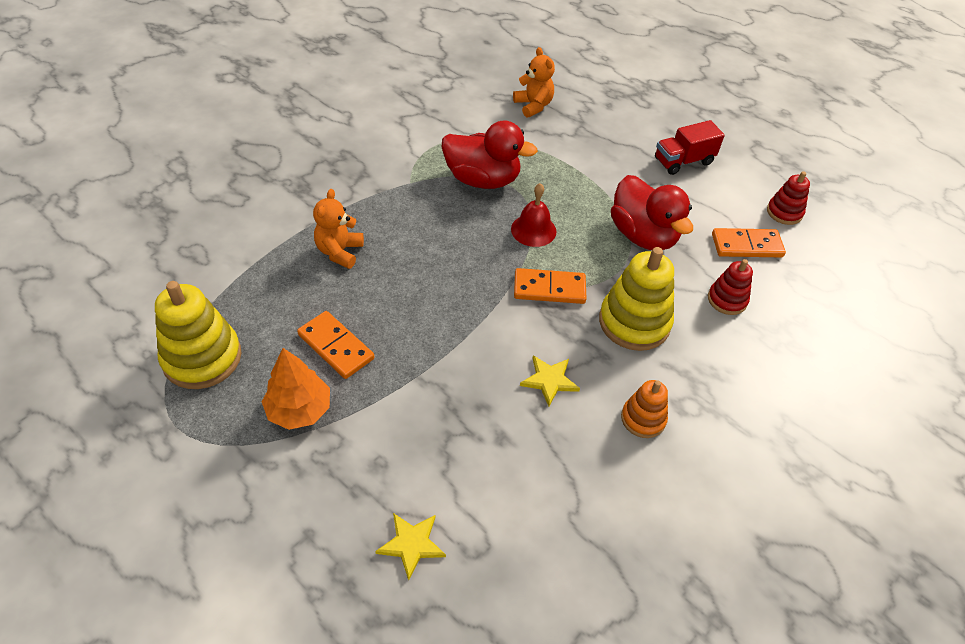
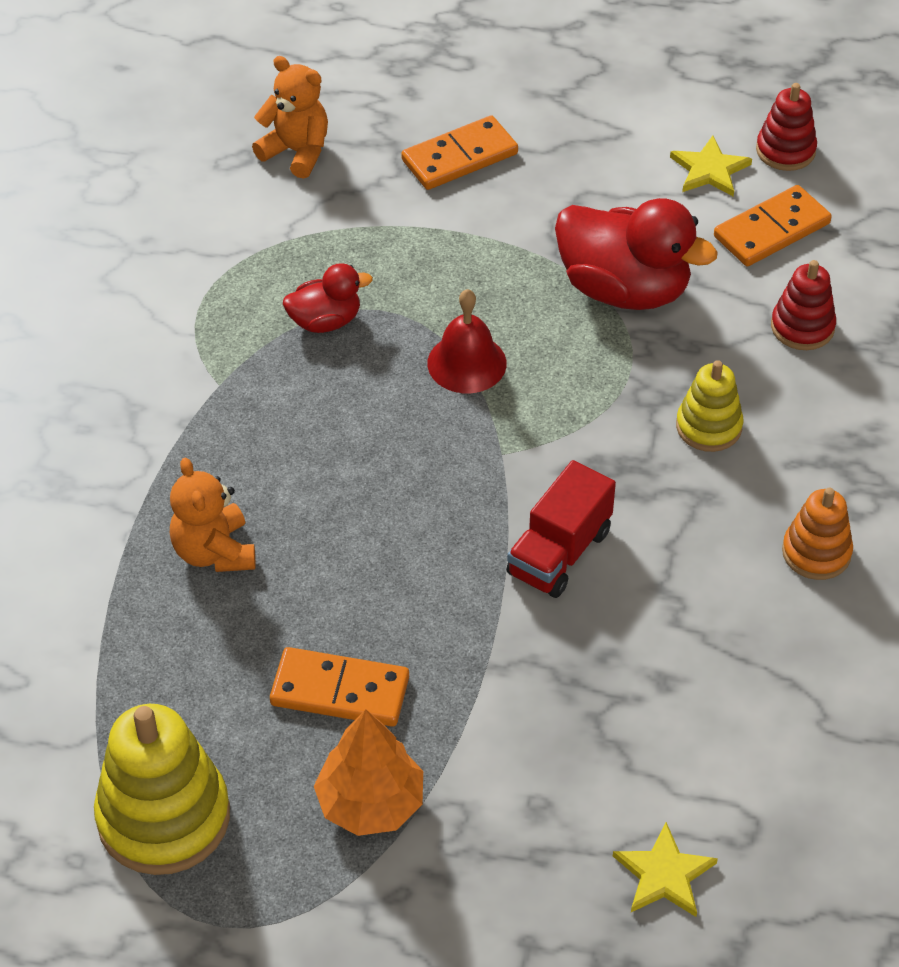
camera: 30 degrees left, 0 degrees up
red duck [442,120,538,189] -> red duck [283,263,373,333], size x0.54
orange domino [514,268,587,304] -> orange domino moved to [401,115,518,190]
yellow star [520,355,580,406] -> yellow star moved to [670,136,752,196]
yellow stacking toy [599,247,674,351] -> yellow stacking toy [676,360,743,452], size x0.57
red truck [655,120,725,175] -> red truck moved to [506,460,616,598]

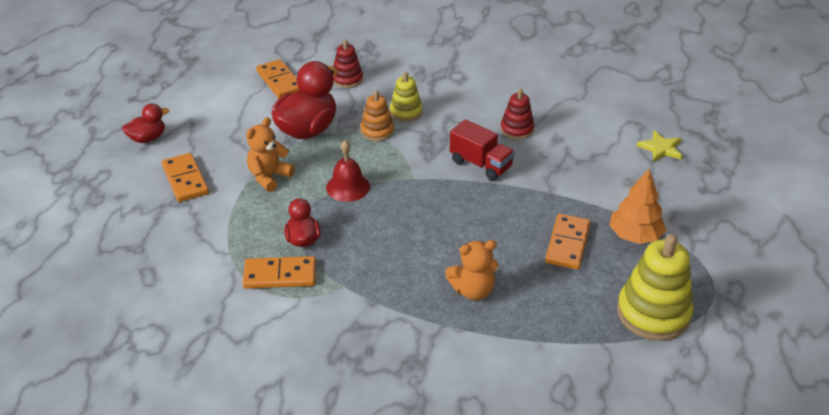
camera: 85 degrees left, 10 degrees down
orange teddy bear [252,56,328,179] -> orange teddy bear moved to [246,117,295,192]
yellow star [670,136,752,196] -> none
red stacking toy [756,83,817,171] -> red stacking toy moved to [500,89,534,140]
orange stacking toy [782,488,853,580] -> orange stacking toy moved to [360,90,394,141]
none -> red duck [122,104,169,143]
none -> orange domino [243,256,316,289]

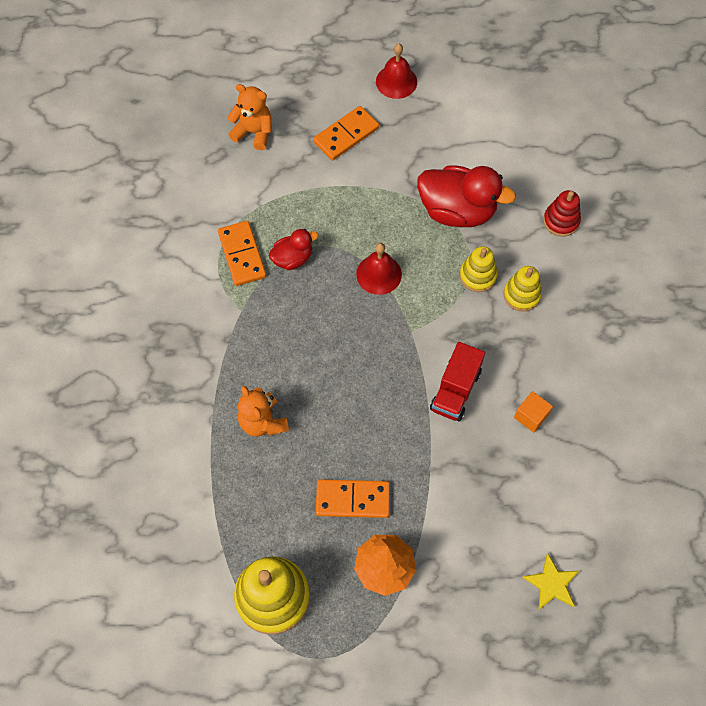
camera: 75 degrees right, 25 degrees up
red duck [122,104,169,143] -> red bell [376,44,417,99]
orange teddy bear [246,117,295,192] -> orange teddy bear moved to [228,84,272,150]
orange domino [256,59,300,98] -> none
orange stacking toy [360,90,394,141] -> yellow stacking toy [460,246,498,292]
red stacking toy [500,89,534,140] -> orange cube [514,391,553,433]

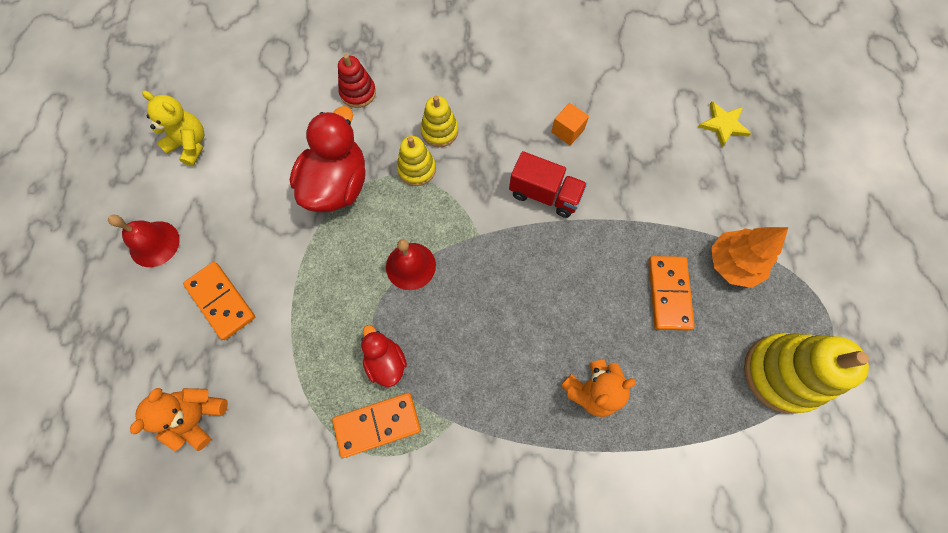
camera: 90 degrees left, 5 degrees up
none -> yellow teddy bear [142,91,205,166]

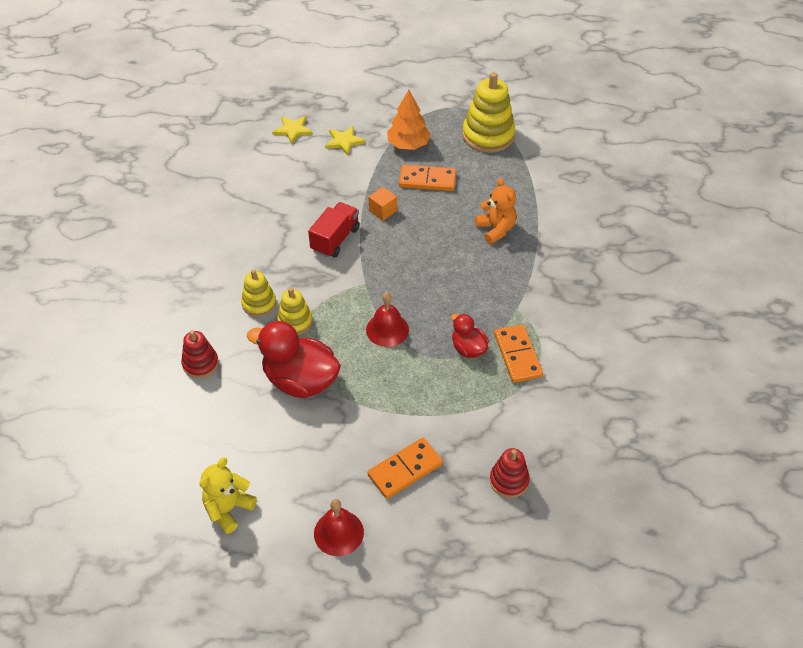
camera: 85 degrees left, 20 degrees down
orange teddy bear [130,388,228,451] -> red stacking toy [490,448,530,498]
red duck [361,325,407,387] -> red duck turned 75 degrees clockwise [451,314,489,358]
orange cube [551,103,589,145] -> orange cube moved to [369,187,397,221]
none -> yellow star [325,126,365,155]

